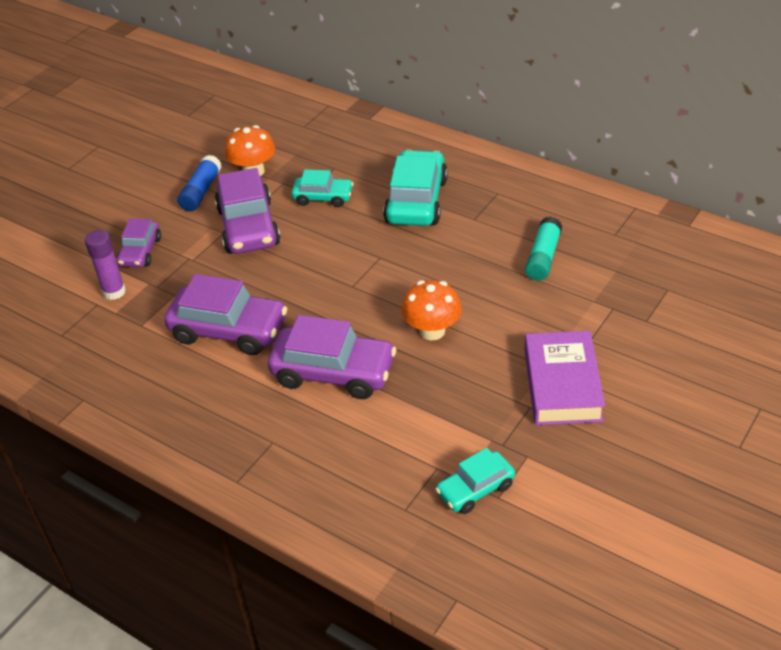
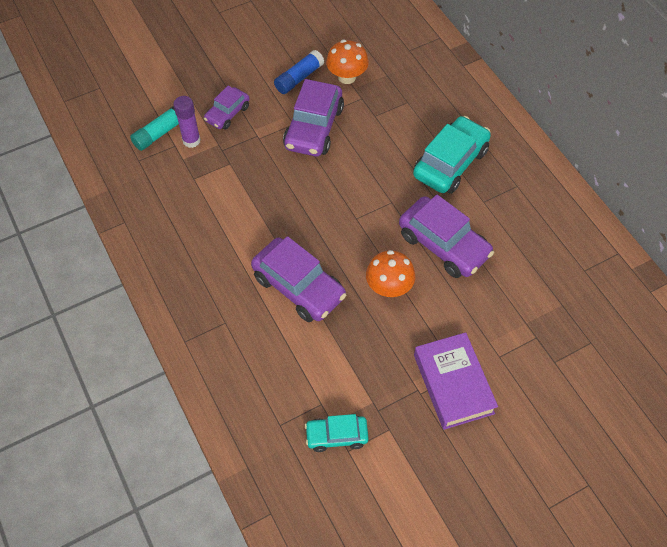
camera: 25 degrees right, 15 degrees up
purple car [164,274,287,355] -> purple car moved to [399,195,494,278]
turquoise car [292,169,354,207] -> none
turquoise glue stick [525,217,562,280] -> turquoise glue stick moved to [130,106,179,151]
purple book [525,331,605,425] -> purple book turned 45 degrees counterclockwise [414,332,498,430]

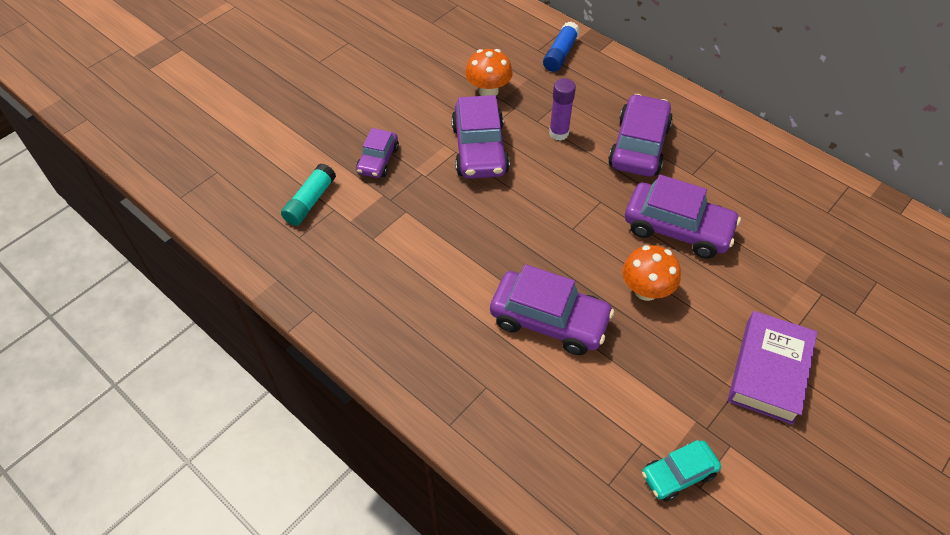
camera: 20 degrees left, 5 degrees down
purple glue stick [173,96,201,148] -> purple glue stick moved to [549,78,576,141]
blue glue stick [274,50,324,94] -> blue glue stick moved to [543,22,580,72]
turquoise car [413,116,491,194] -> purple car [608,94,673,177]
purple book [414,332,498,430] -> purple book turned 60 degrees clockwise [728,311,817,425]

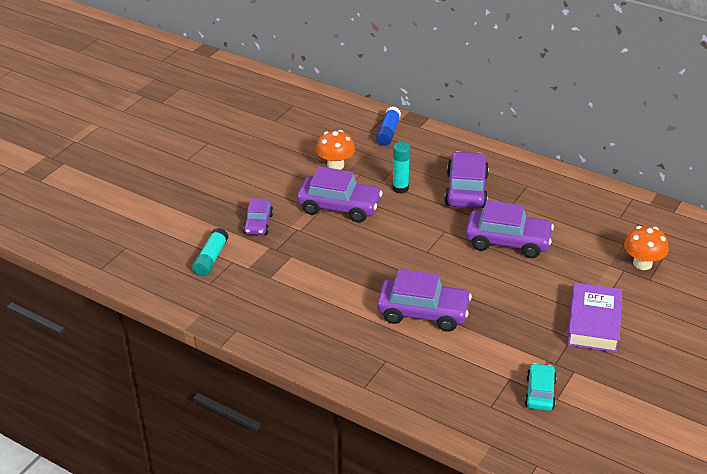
camera: 10 degrees left, 15 degrees down
purple car [451,95,510,179] -> purple car turned 60 degrees counterclockwise [297,166,383,223]
purple glue stick [549,78,576,141] -> turquoise glue stick [393,142,411,194]
orange mushroom [622,245,681,301] -> orange mushroom moved to [624,226,668,270]
turquoise car [642,440,721,502] -> turquoise car turned 135 degrees clockwise [524,363,557,411]

